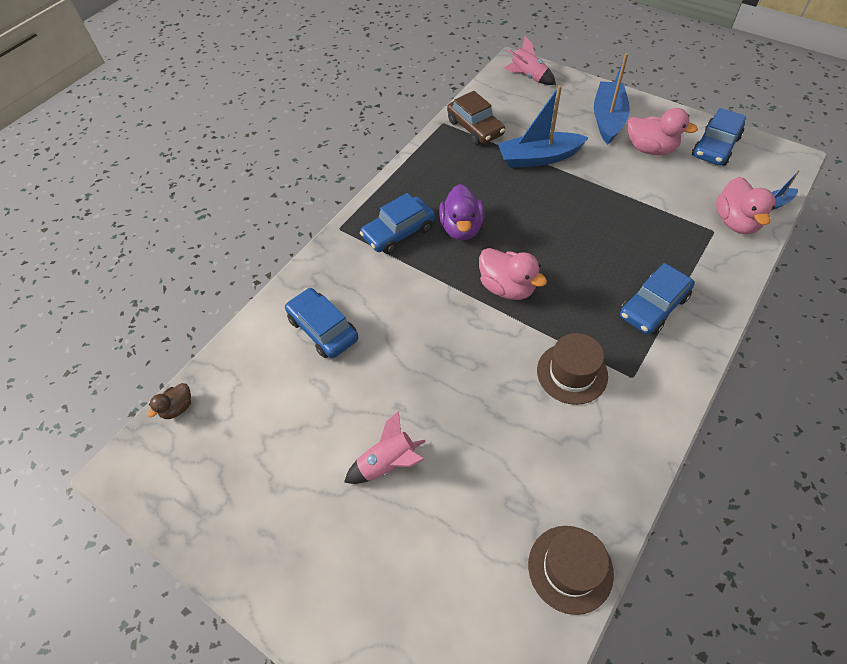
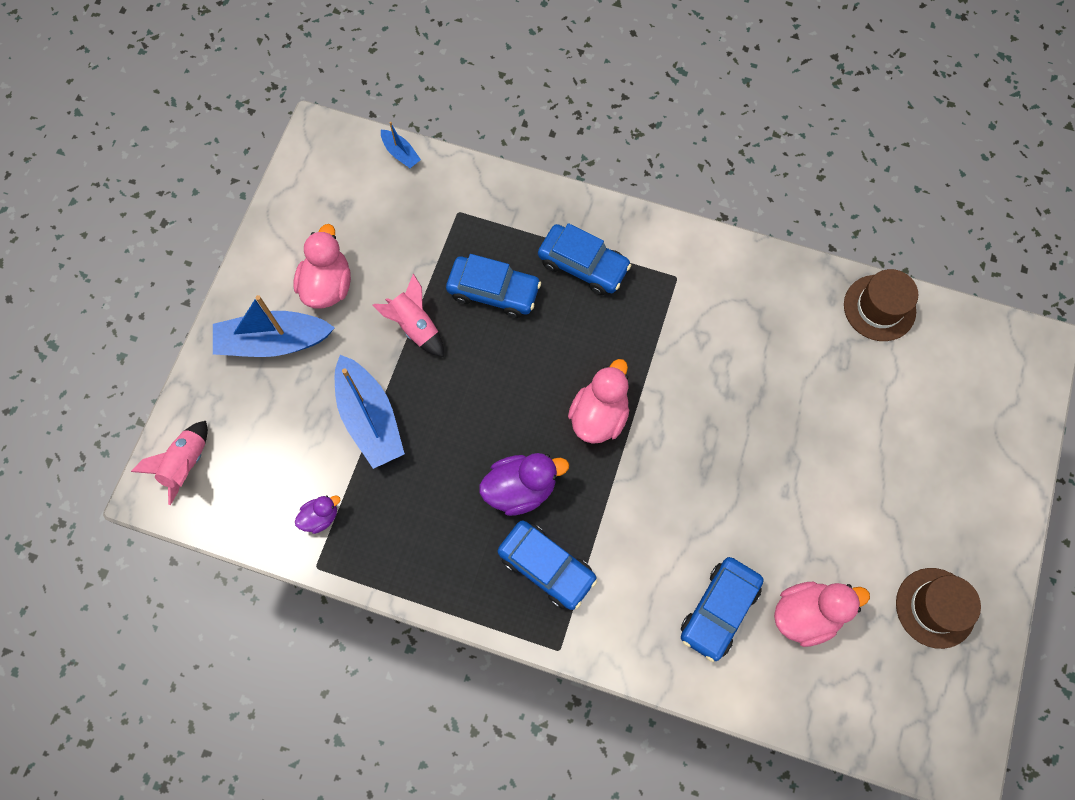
camera: 110 degrees left, 15 degrees up
brown duck [147,383,191,419] -> none
pink rocket [344,411,426,484] -> pink rocket moved to [373,274,444,357]
brown car [447,91,505,145] -> purple duck [295,496,340,534]
brown hat [537,333,608,405] -> brown hat moved to [896,568,981,649]
blue car [692,108,746,166] -> blue car moved to [446,254,541,318]
pink duck [716,177,775,234] -> pink duck moved to [774,582,870,647]

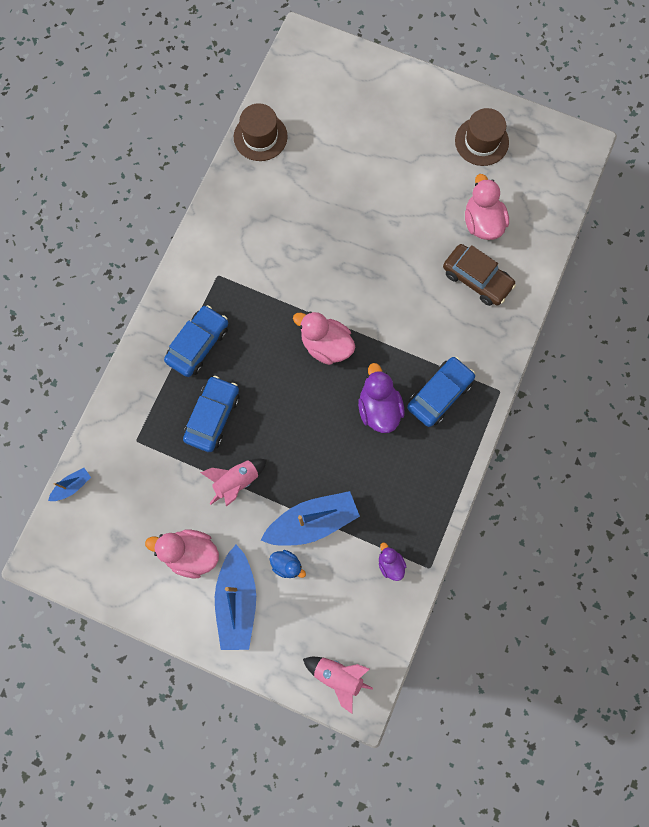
camera: 85 degrees left, 5 degrees up
blue car [681,557,764,662] -> brown car [443,244,516,306]
none -> blue duck [270,550,306,578]

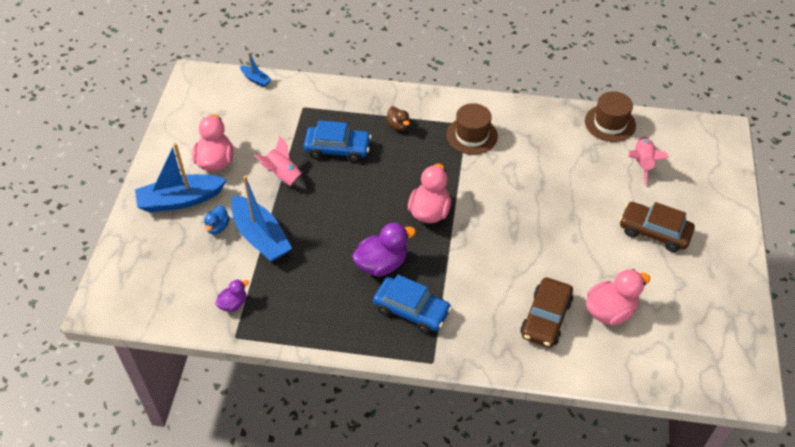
camera: 75 degrees right, 25 degrees down
blue car [164,305,228,377] -> brown duck [386,107,410,131]
pink rocket [303,657,373,714] -> pink rocket moved to [629,137,669,186]
brown hat [455,108,509,166] -> brown hat moved to [446,103,498,155]
none -> brown car [620,202,695,252]

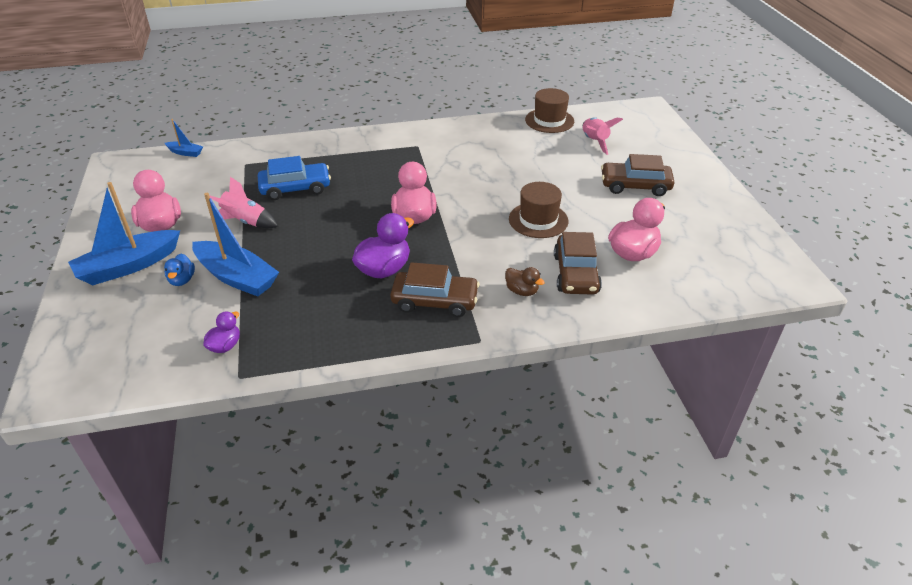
camera: 20 degrees left, 10 degrees down
blue car [373,275,452,334] -> brown car [390,262,480,317]
brown duck [386,107,410,131] -> brown duck moved to [505,267,545,296]
brown hat [446,103,498,155] -> brown hat moved to [509,182,568,238]

